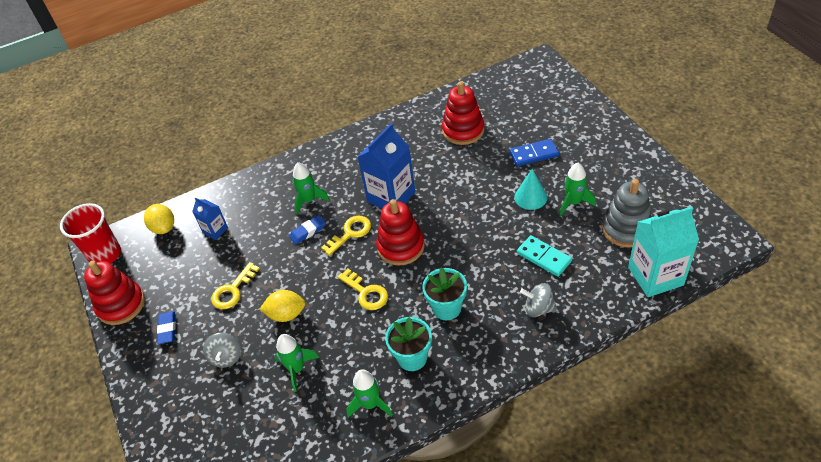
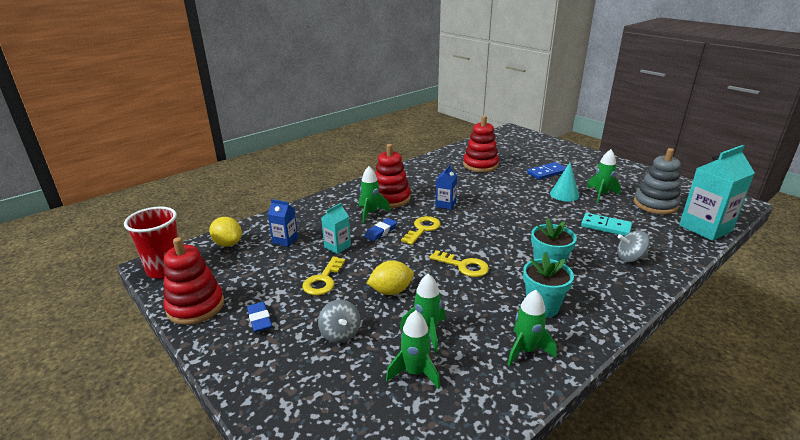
camera: 20 degrees left, 20 degrees down
blue carton [358,123,415,209] -> blue carton [435,165,458,210], size x0.52
red stacking toy [376,199,425,266] -> red stacking toy moved to [375,144,411,208]
none -> turquoise carton [321,203,351,254]
none -> green rocket [386,310,440,389]

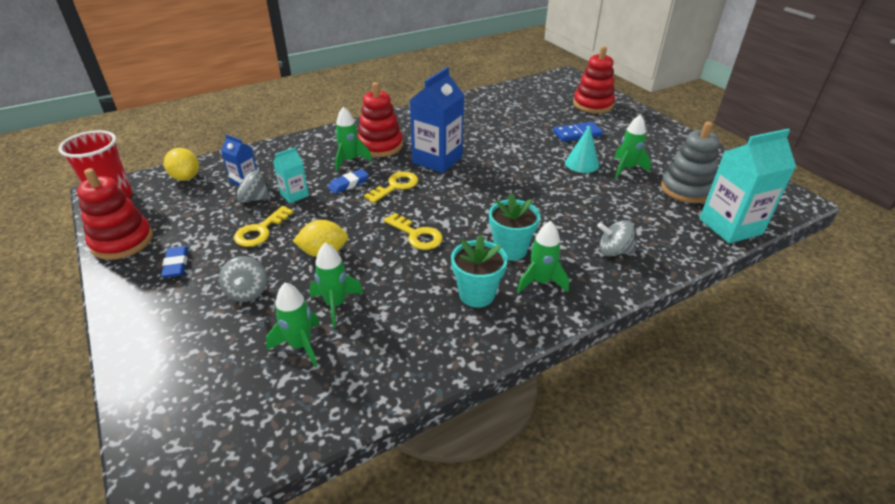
camera: 10 degrees right, 10 degrees up
blue carton [435,165,458,210] -> blue carton [410,67,464,173], size x1.93
red stacking toy [463,115,499,172] -> red stacking toy moved to [573,46,615,113]
green rocket [507,290,556,366] -> green rocket moved to [517,221,569,293]
turquoise domino [581,213,632,236] -> none
none -> grey spinning top [228,170,271,203]

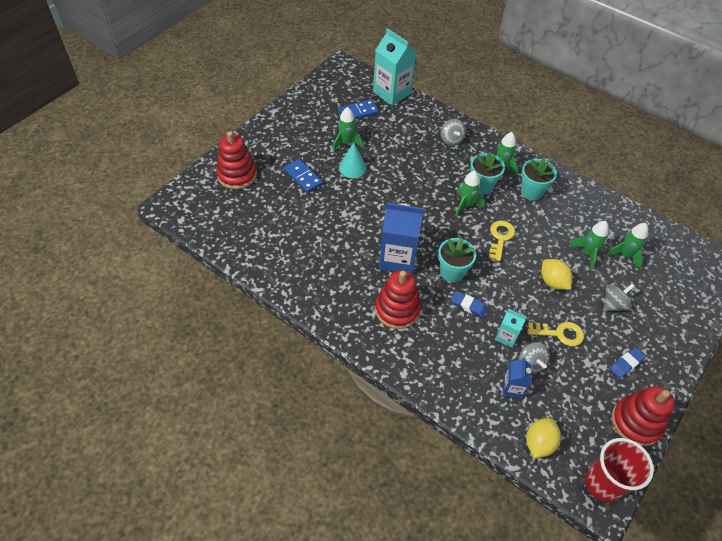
camera: 115 degrees left, 15 degrees up
green rocket [335,106,372,171] -> green rocket moved to [455,171,485,217]
yellow key [364,172,418,203] -> turquoise flower pot [438,238,476,283]
grey stacking toy [661,122,720,203] -> blue domino [338,99,379,119]

